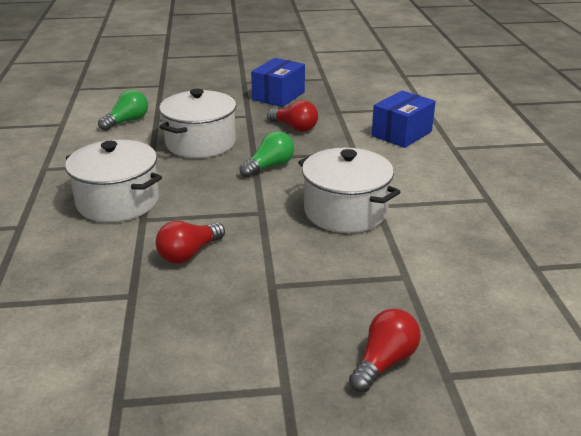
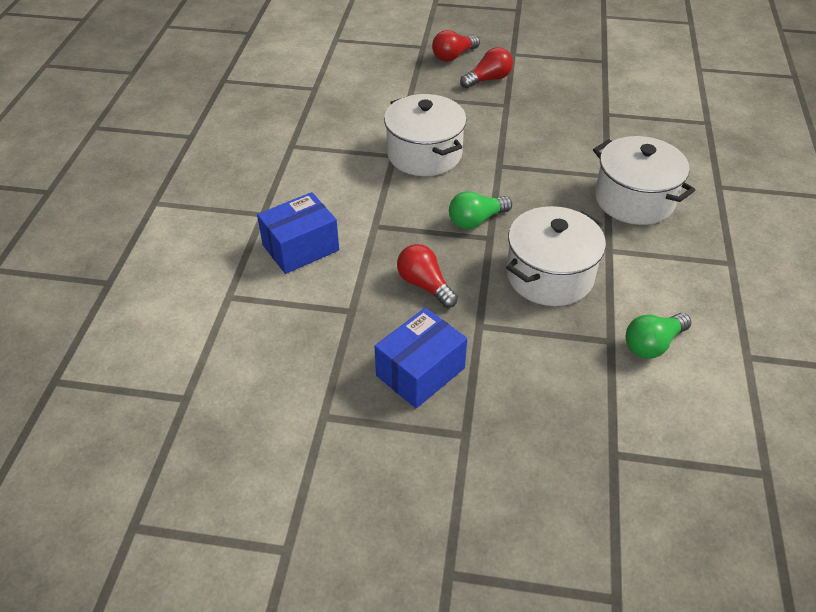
camera: 165 degrees left, 15 degrees up
red light bulb [156,221,225,264] -> red light bulb moved to [460,47,513,88]

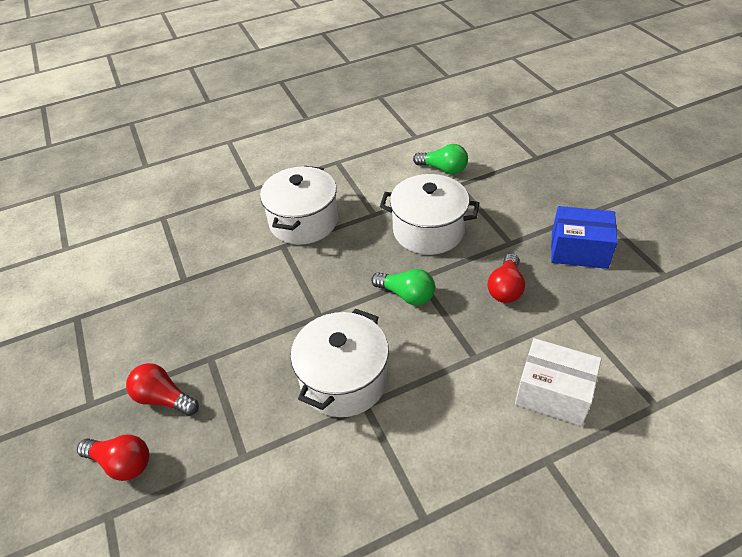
camera: 120 degrees left, 0 degrees up
blue box [257,192,339,274] -> white box [515,338,602,426]

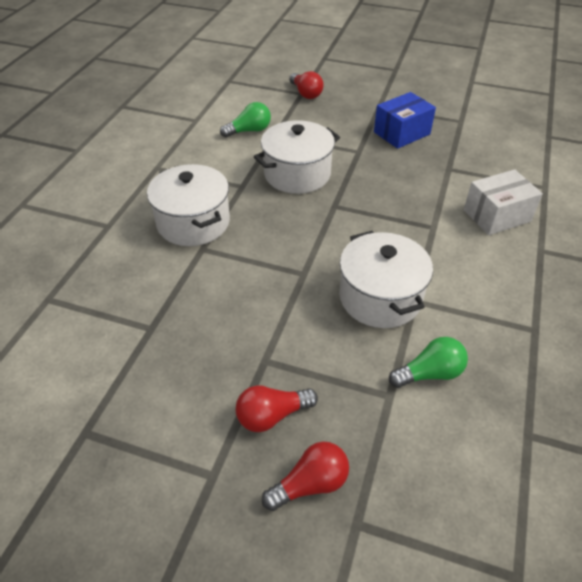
camera: 50 degrees left, 0 degrees up
green light bulb [371,269,435,305] -> green light bulb moved to [389,337,468,388]
red light bulb [488,253,525,303] -> red light bulb moved to [289,71,324,99]

